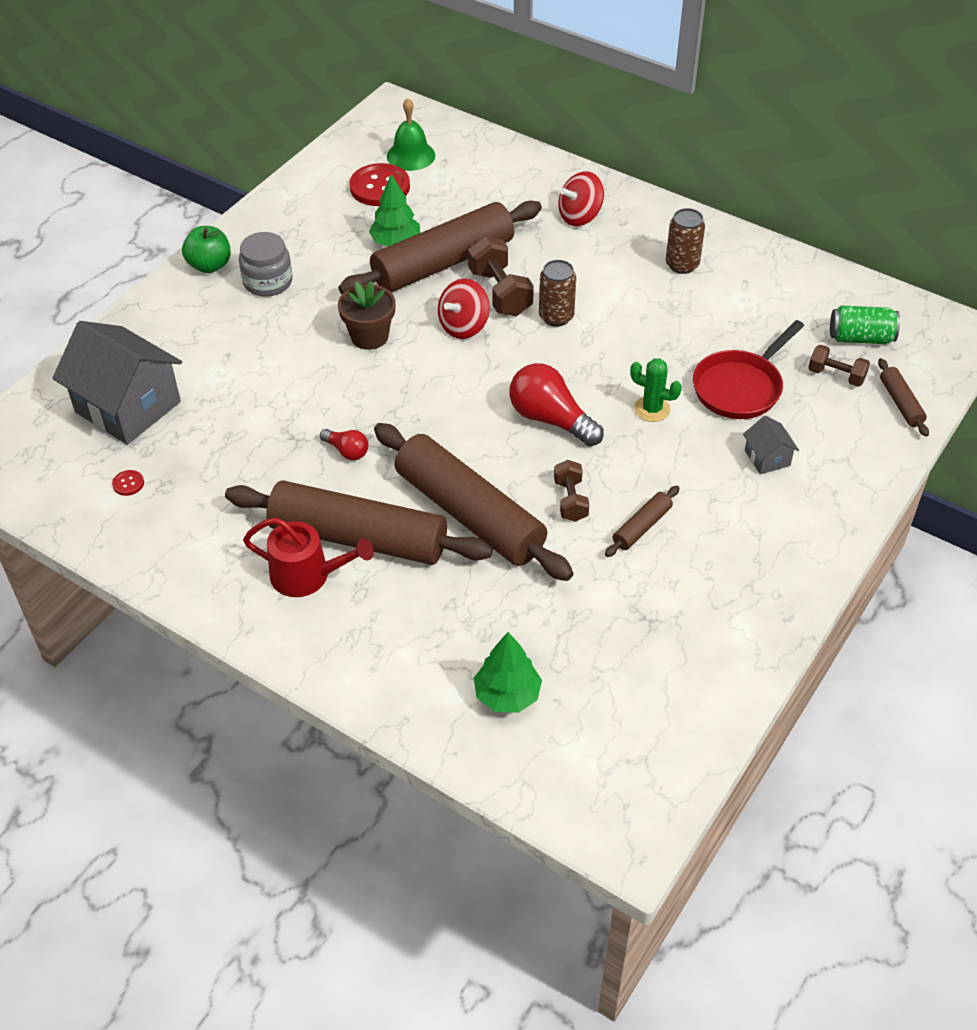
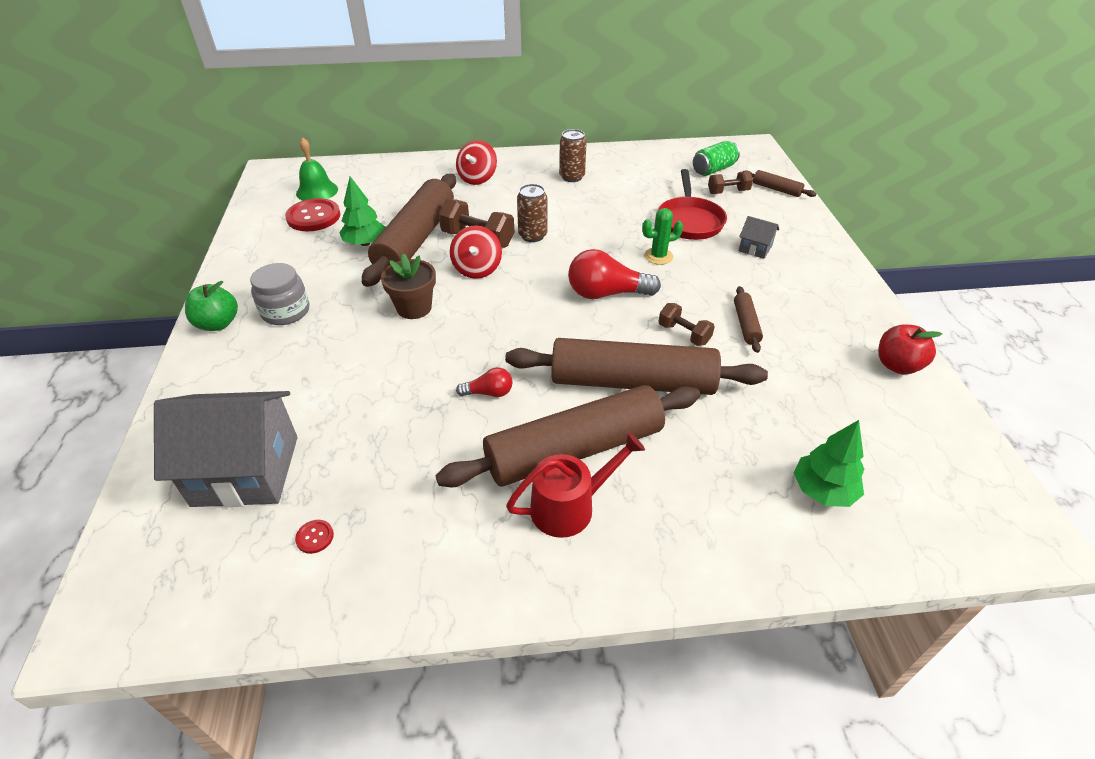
camera: 40 degrees left, 5 degrees down
none -> red apple [878,324,942,375]

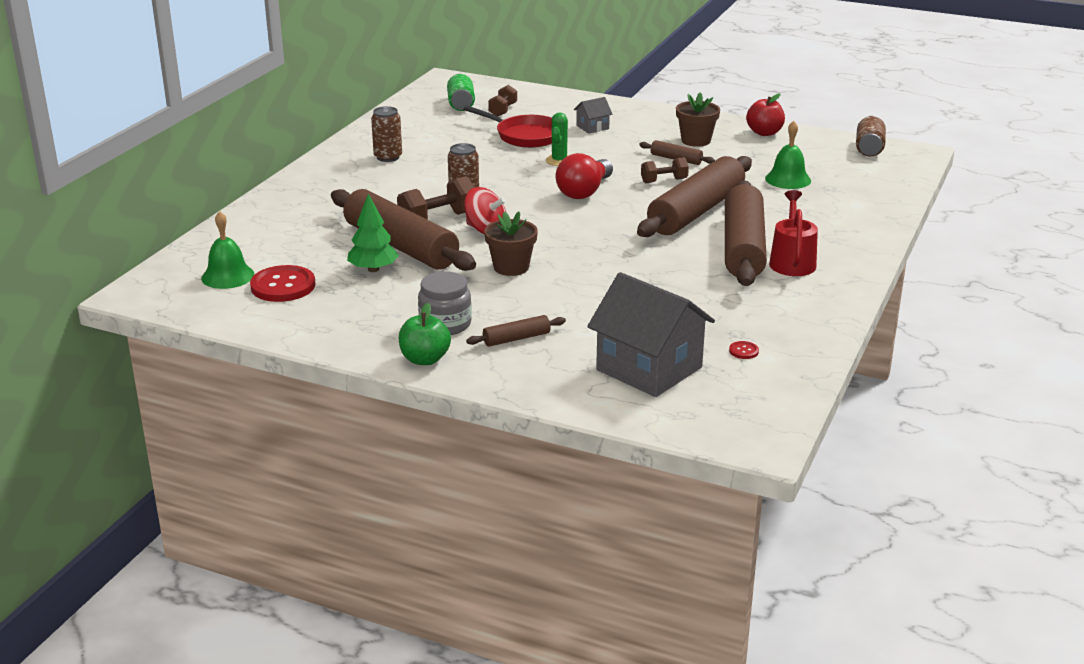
camera: 60 degrees left, 15 degrees down
grey house [154,391,297,507] -> grey house turned 75 degrees counterclockwise [587,272,715,397]
red spinning top [456,140,497,185] -> none
red light bulb [456,367,513,397] -> none
brown rolling pin [742,170,816,197] -> brown rolling pin moved to [466,315,566,347]
green tree [794,420,864,507] -> none
none -> brown flower pot [676,93,720,147]
none -> green bell [765,121,811,189]
none -> brown can [856,116,886,157]

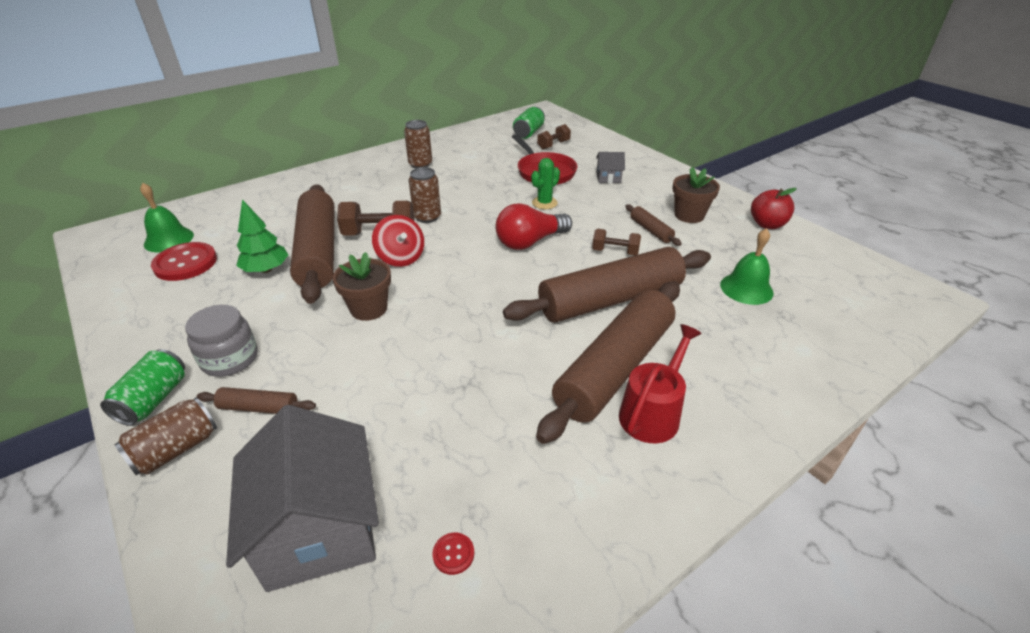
camera: 30 degrees right, 10 degrees up
green apple [399,303,451,365] -> green can [100,349,185,426]
brown can [856,116,886,157] -> brown can moved to [114,397,217,475]

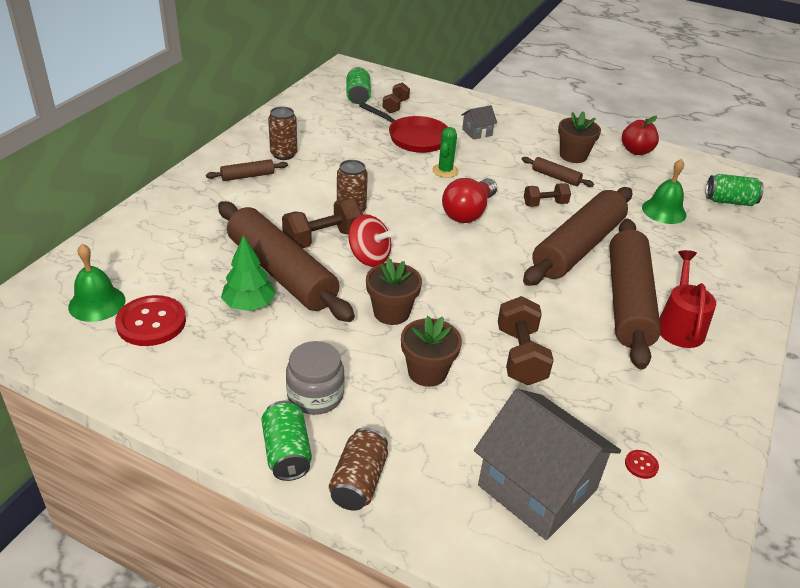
camera: 30 degrees left, 0 degrees up
brown rolling pin [197,387,316,414] -> brown rolling pin moved to [206,159,288,181]
none -> brown flower pot [401,316,462,387]
none -> brown dumbbell [498,296,554,385]
none -> green can [706,174,764,206]

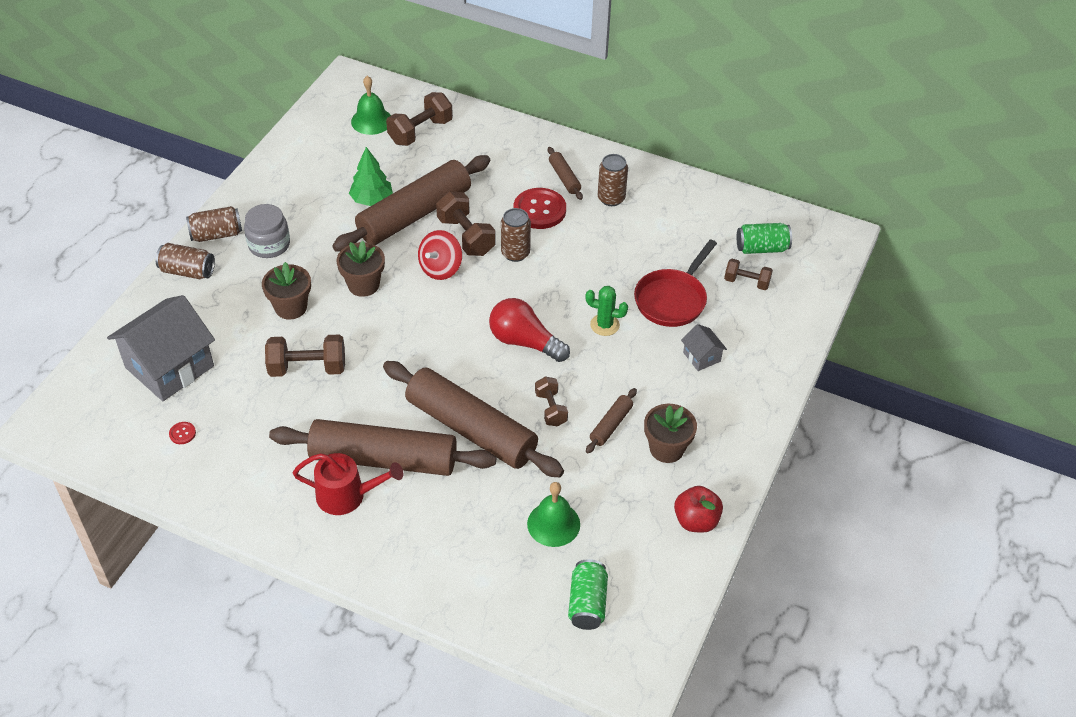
camera: 90 degrees right, 10 degrees up
red button [115,295,186,346] -> red button moved to [514,188,566,229]
green can [261,401,312,481] -> brown can [186,206,242,242]
none -> brown dumbbell [386,92,453,146]

